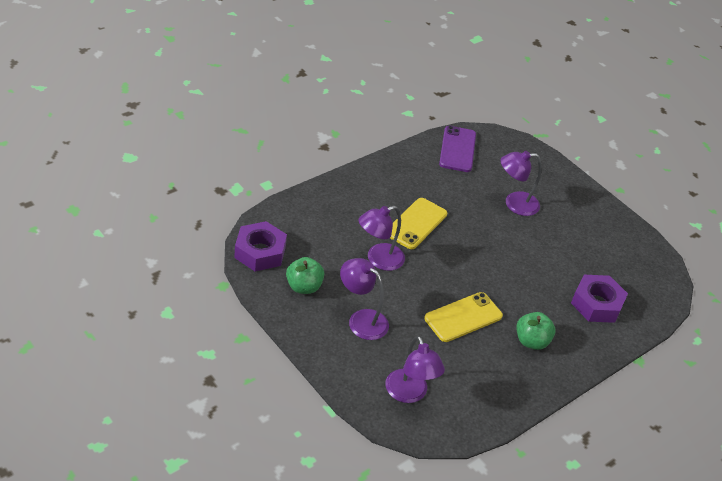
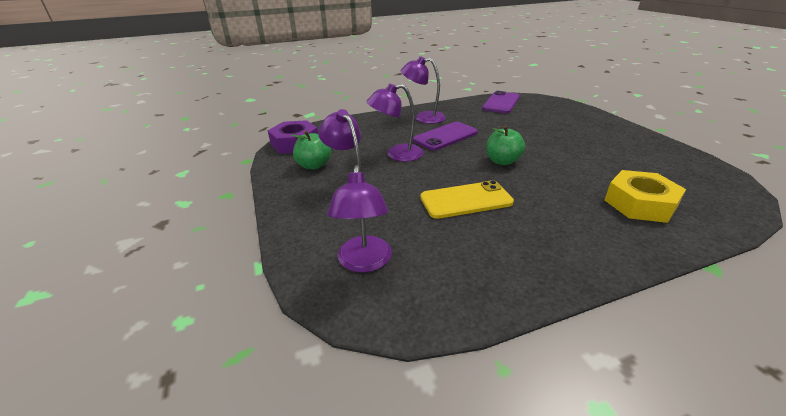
camera: 25 degrees right, 10 degrees down
yellow phone [390,198,447,249] -> purple phone [413,122,478,151]
purple lamp [501,151,542,216] -> purple lamp moved to [401,56,446,124]
green apple [516,312,555,350] -> green apple moved to [486,126,525,165]
purple nut [571,275,628,323] -> yellow nut [604,170,686,223]

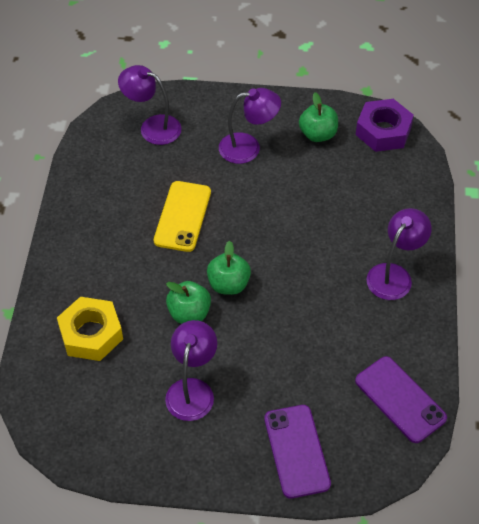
camera: 115 degrees right, 20 degrees up
purple lamp [367,83,424,162] -> purple lamp moved to [165,320,217,421]
purple phone [413,122,478,151] -> purple phone moved to [264,405,331,499]
none -> green apple [166,281,211,324]

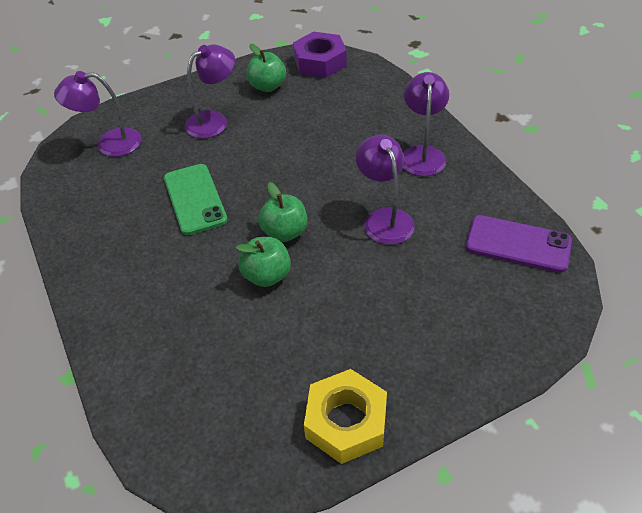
camera: 30 degrees left, 5 degrees down
yellow nut [57,297,123,361] -> yellow nut moved to [304,369,387,464]
yellow phone [154,181,211,252] -> green phone [164,164,227,235]
purple lamp [165,320,217,421] -> purple lamp moved to [356,135,415,245]
purple phone [264,405,331,499] -> none

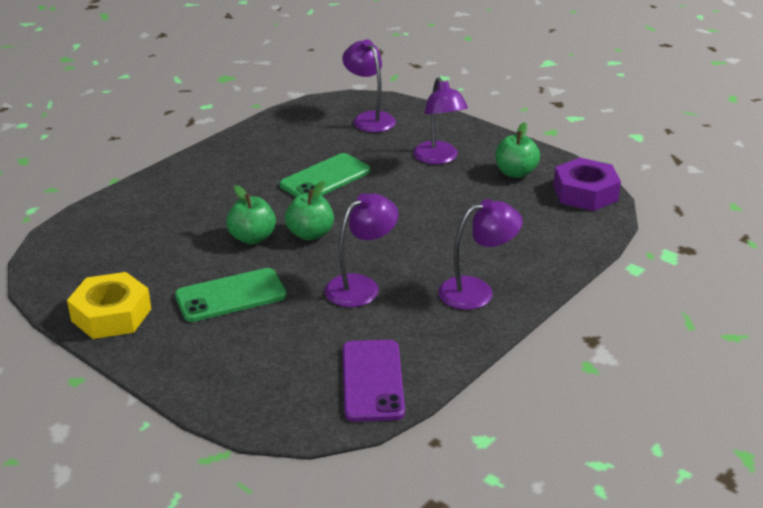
camera: 65 degrees right, 15 degrees down
purple lamp [185,44,235,139] -> purple lamp turned 45 degrees clockwise [413,77,468,164]
none -> green phone [175,268,287,322]

